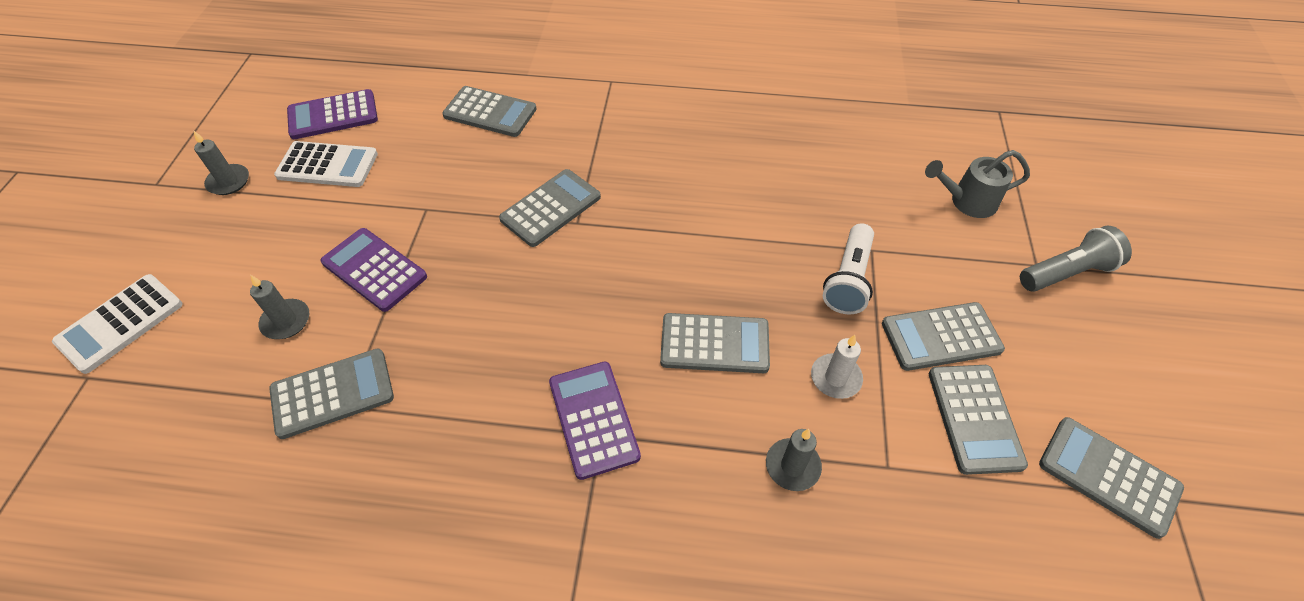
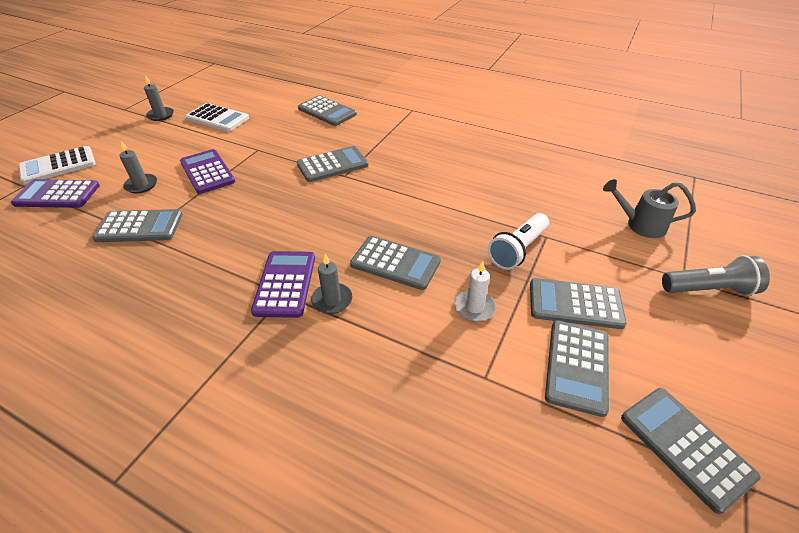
camera: 20 degrees right, 10 degrees down
purple calculator [287,89,378,139] -> purple calculator moved to [11,179,100,208]
grey candle [766,429,822,491] -> grey candle moved to [311,254,352,314]

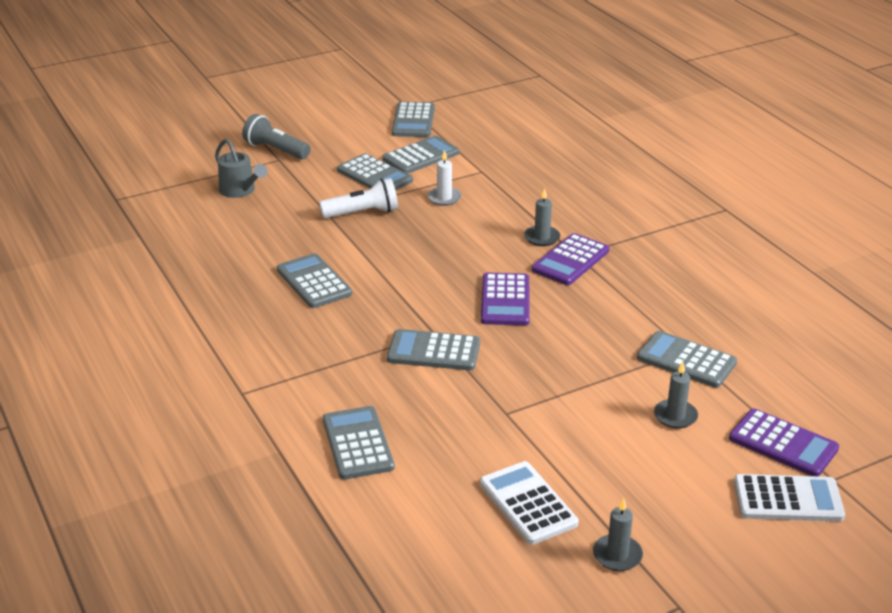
camera: 145 degrees left, 10 degrees down
purple calculator [180,149,235,194] -> purple calculator moved to [481,273,530,325]
grey calculator [350,236,441,290] -> grey calculator moved to [277,253,352,308]

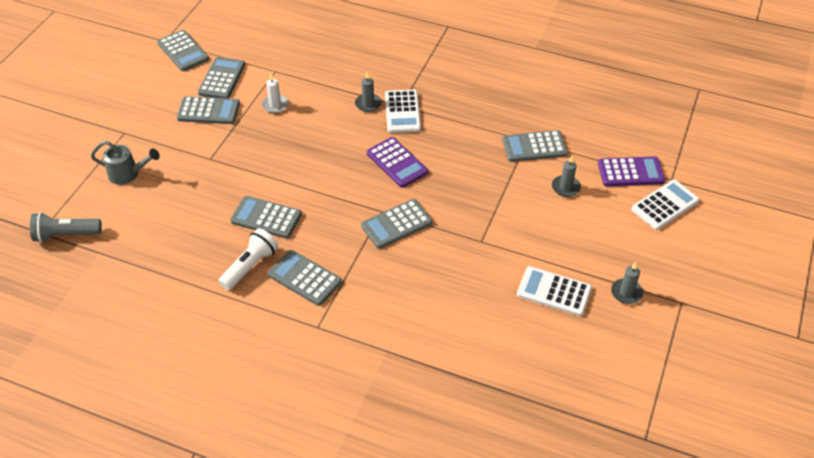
camera: 40 degrees left, 15 degrees up
grey flashlight [242,114,311,159] -> grey flashlight moved to [30,212,102,242]
white flashlight [319,178,398,218] -> white flashlight moved to [219,228,279,290]
grey calculator [323,406,395,479] -> grey calculator moved to [268,250,342,306]
purple calculator [532,233,609,285] -> white calculator [385,90,421,133]

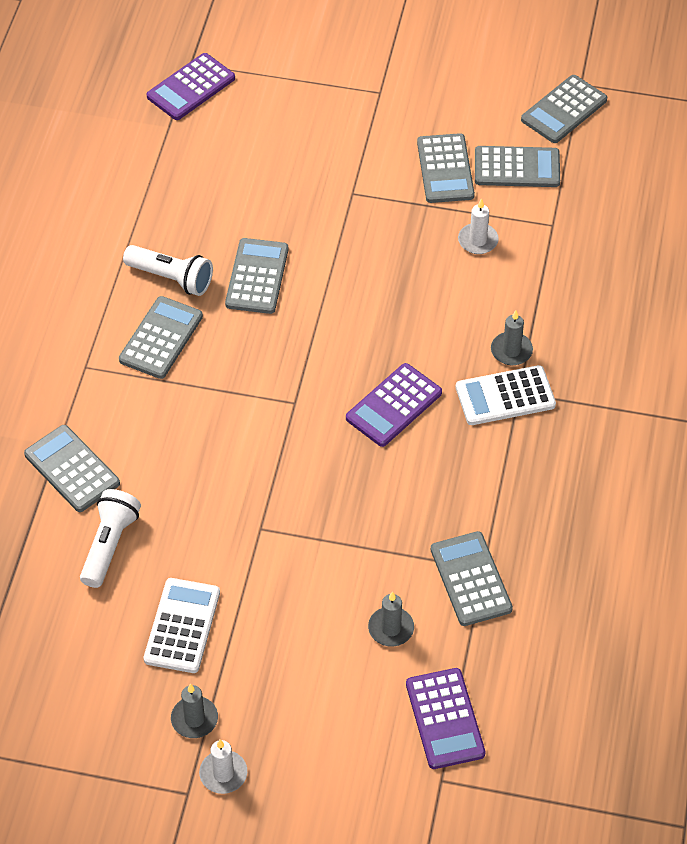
camera: 80 degrees right, 5 degrees up
grey flashlight [30,212,102,242] -> purple calculator [147,53,235,120]
grey watering can [91,141,160,185] -> none
grey calculator [361,199,432,249] -> grey calculator moved to [24,425,120,512]
white calculator [631,180,700,230] -> none
none -> white flashlight [80,489,141,588]
none -> white candle [199,740,247,794]

